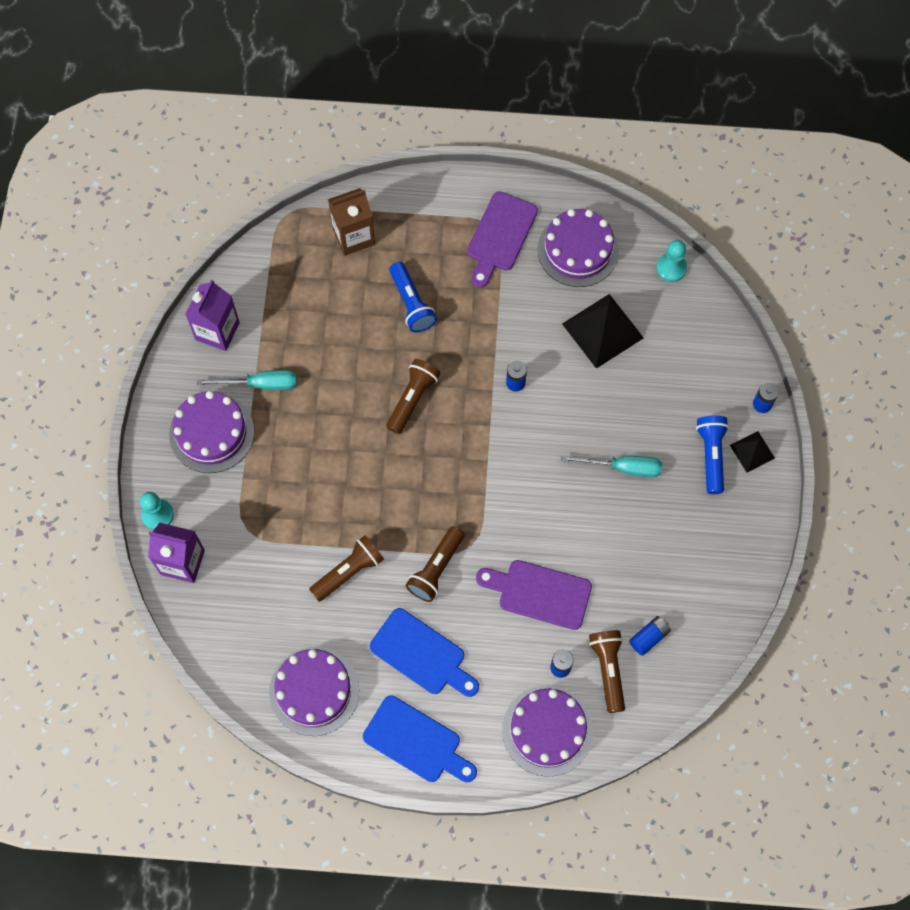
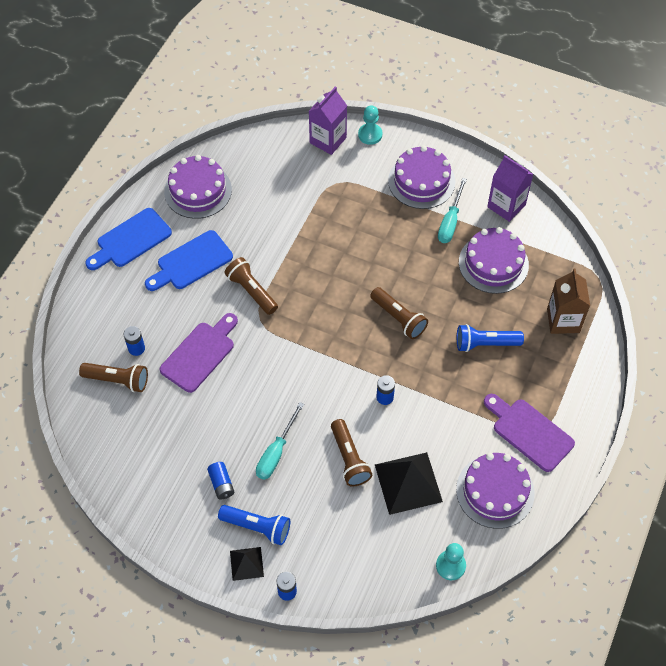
camera: 110 degrees right, 10 degrees down
brown flashlight [309,535,384,602] -> brown flashlight moved to [331,419,372,486]
purple cake [502,686,593,777] -> purple cake moved to [459,227,529,294]
blue battery [629,616,671,656] -> blue battery moved to [207,462,234,499]

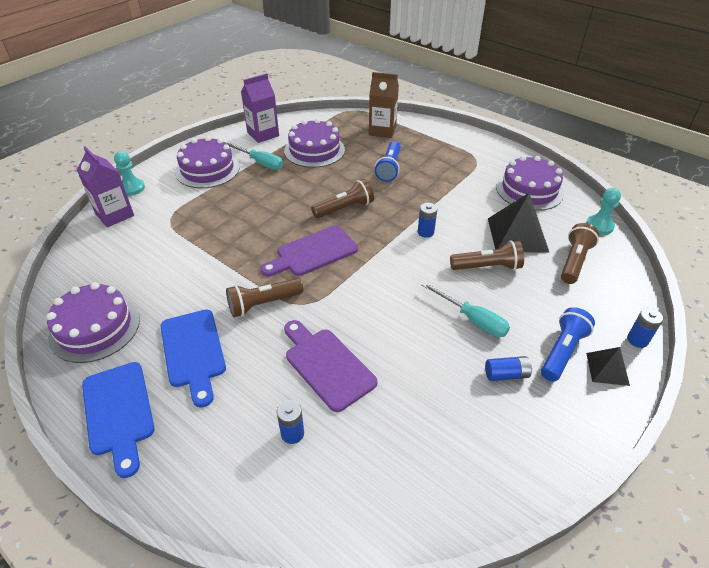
camera: 75 degrees left, 15 degrees down
brown flashlight [79,363,148,392] -> brown flashlight moved to [561,223,599,284]
purple cutting board [484,394,575,472] -> purple cutting board moved to [260,226,358,276]

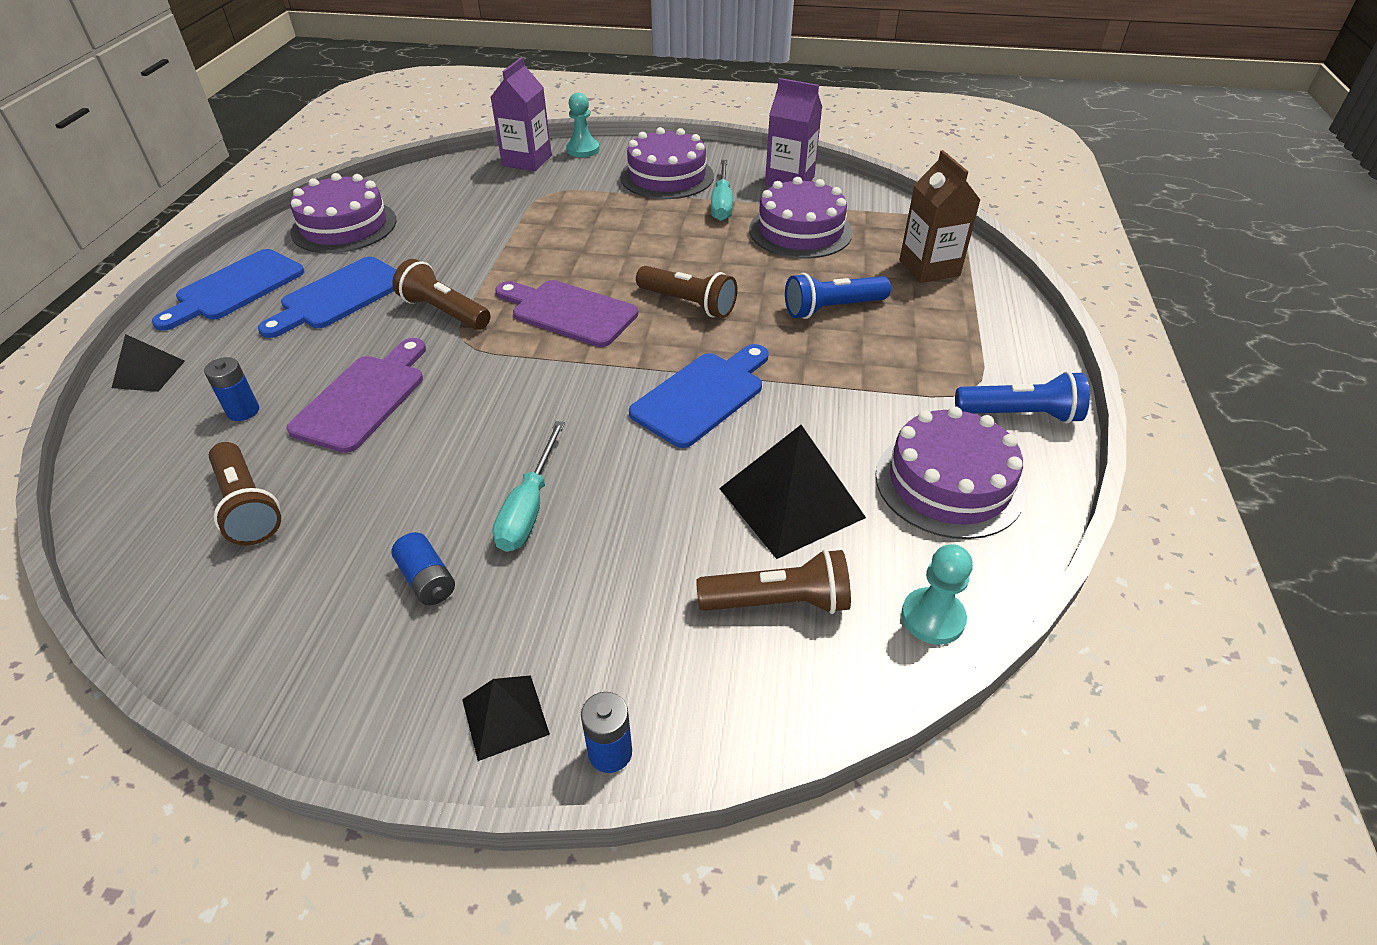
camera: 60 degrees right, 0 degrees up
blue battery [418,203,437,238] -> blue cutting board [629,344,769,448]
brown flashlight [450,241,524,270] -> brown flashlight moved to [209,442,281,545]
blue flashlight [541,307,595,382] -> blue flashlight moved to [955,371,1090,424]
none -> black pyramid [112,334,185,392]

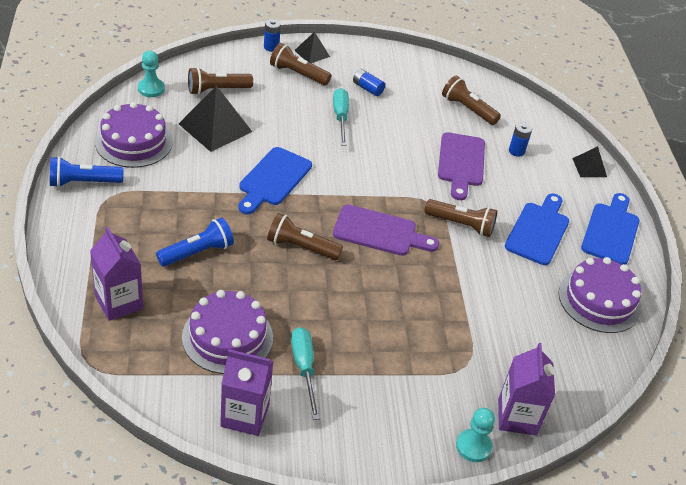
camera: 160 degrees right, 0 degrees up
purple cake [620,127,714,199] -> none
brown carton [899,150,980,283] -> purple carton [90,226,143,321]
none -> brown flashlight [270,43,331,85]

